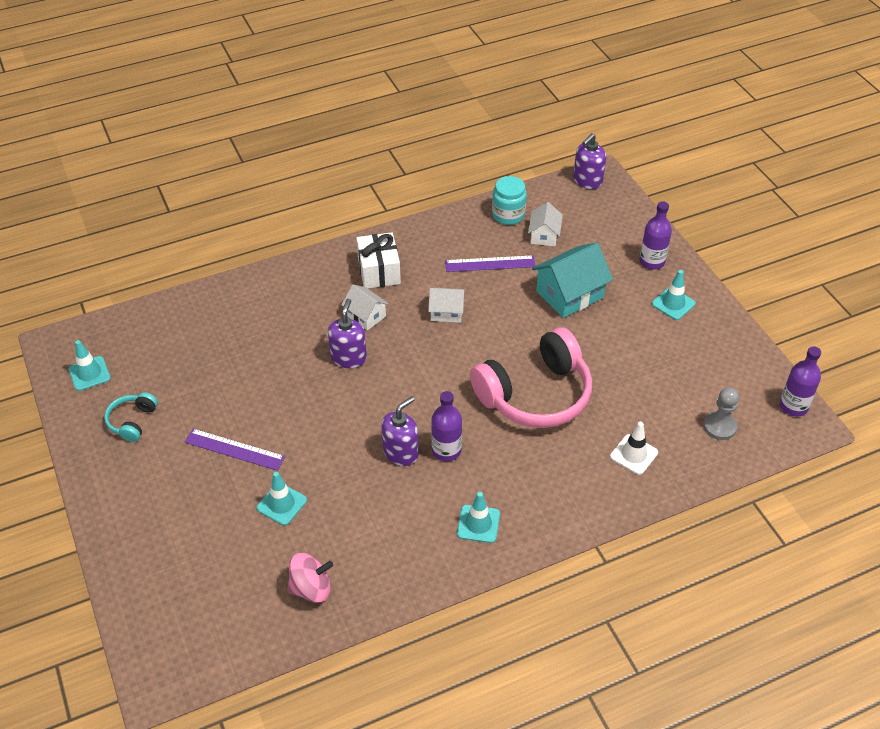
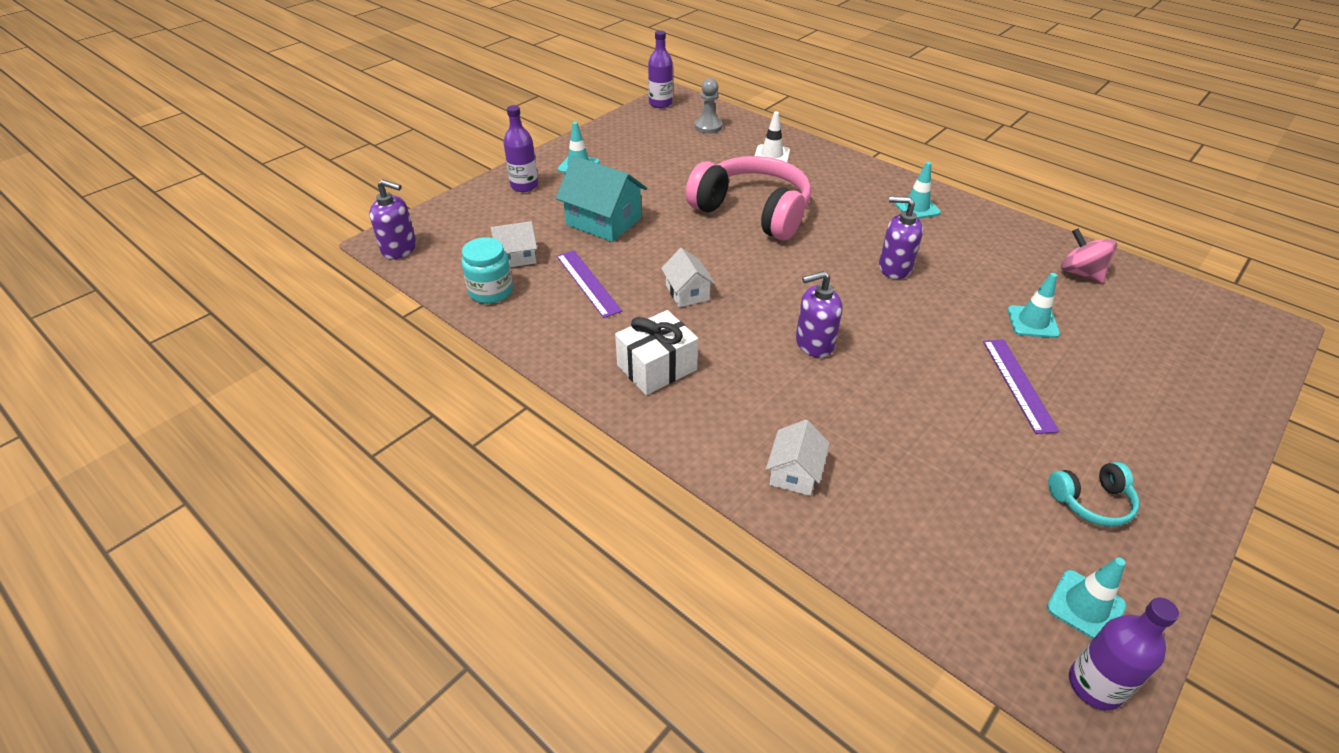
camera: 115 degrees left, 5 degrees down
white house [341,285,389,331] -> white house moved to [766,420,830,496]
purple bottle [431,391,462,461] -> purple bottle moved to [1069,598,1179,710]

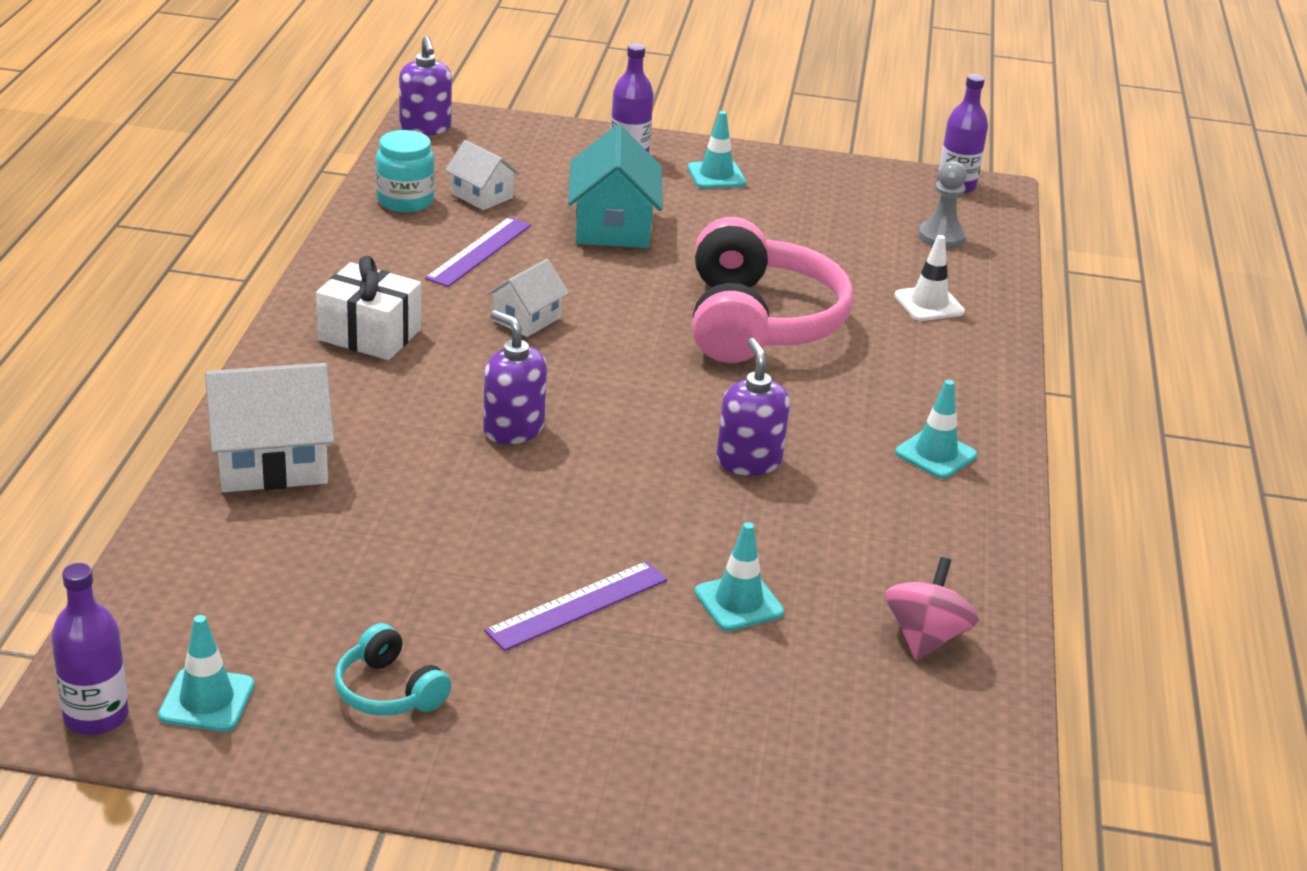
camera: 55 degrees right, 10 degrees down
white house [766,420,830,496] -> white house [205,363,335,492], size x1.72

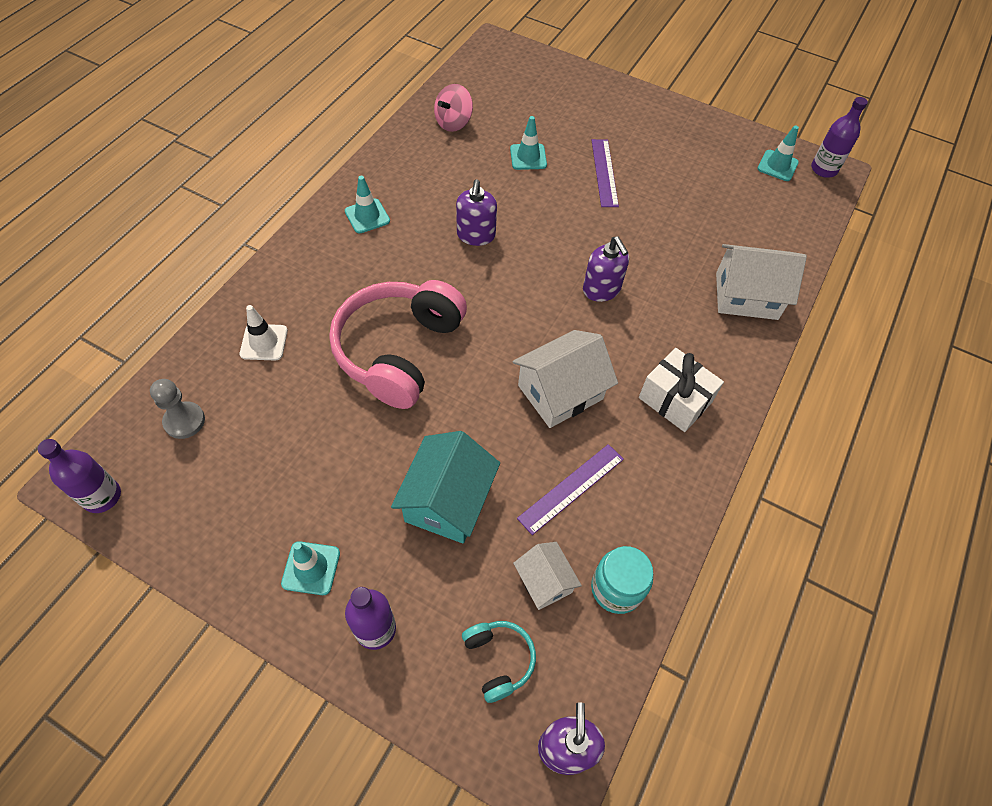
camera: 160 degrees left, 25 degrees up
turquoise headphones [334,623,451,715] -> turquoise headphones moved to [462,621,536,703]
purple ruler [485,561,667,651] -> purple ruler turned 75 degrees counterclockwise [592,139,619,207]
white house [487,259,569,337] -> white house [513,330,618,428], size x1.72

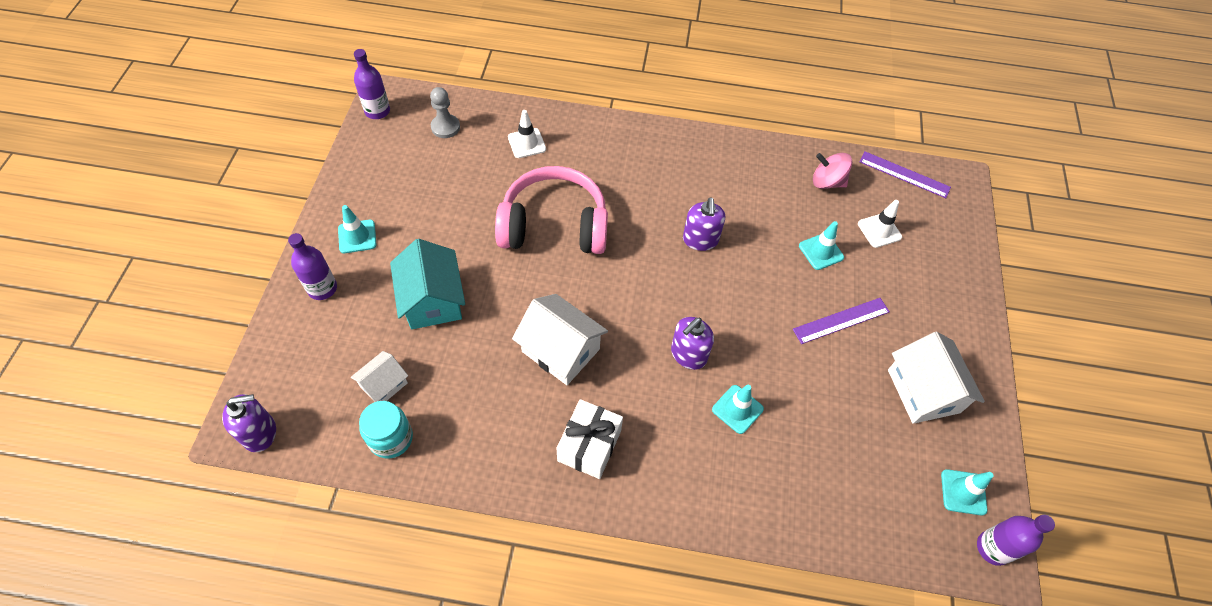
camera: 70 degrees right, 0 degrees up
turquoise traffic cone [345,176,390,233] -> turquoise traffic cone moved to [712,385,764,434]
turquoise house [391,431,500,544] -> turquoise house turned 75 degrees clockwise [390,239,465,329]
purple soap dispenser [456,179,497,246] -> purple soap dispenser turned 75 degrees counterclockwise [683,197,725,251]
turquoise headphones [462,621,536,703] -> none
purple ruler [517,444,624,535] -> purple ruler moved to [860,151,951,198]
white house [716,244,807,320] -> white house moved to [888,332,985,424]
none -> white traffic cone [858,200,902,248]

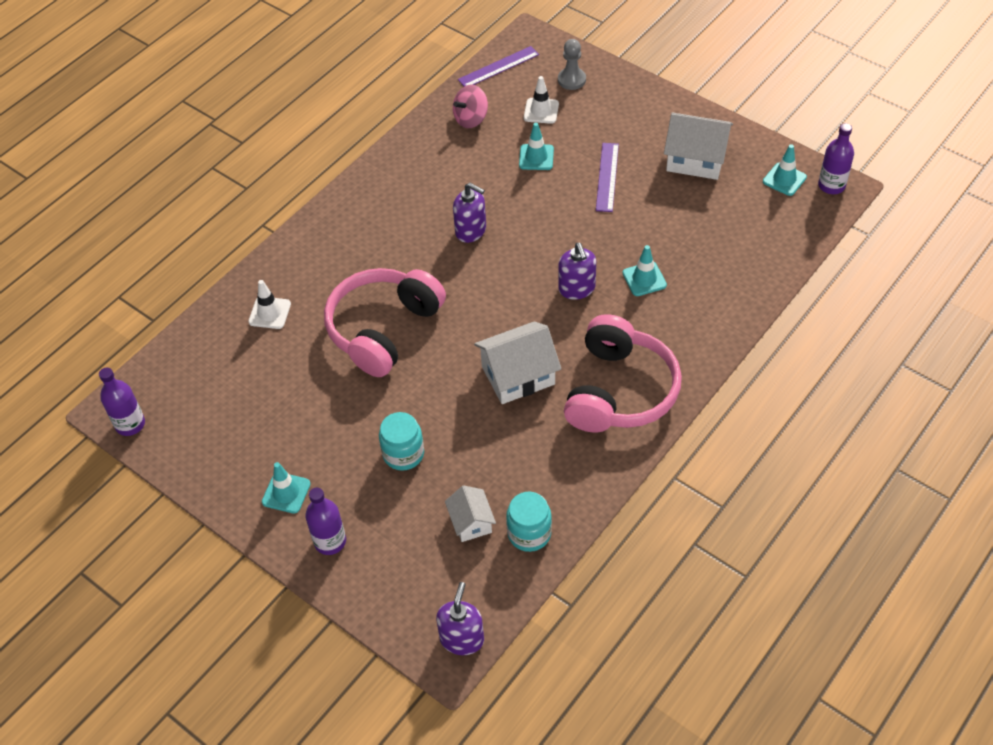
camera: 55 degrees left, 5 degrees down
turquoise house [390,239,465,329] -> turquoise jar [379,412,424,471]
grey pawn [430,87,460,138] -> grey pawn moved to [558,39,586,90]
white gift [556,399,623,479] -> pink headphones [564,314,682,433]

